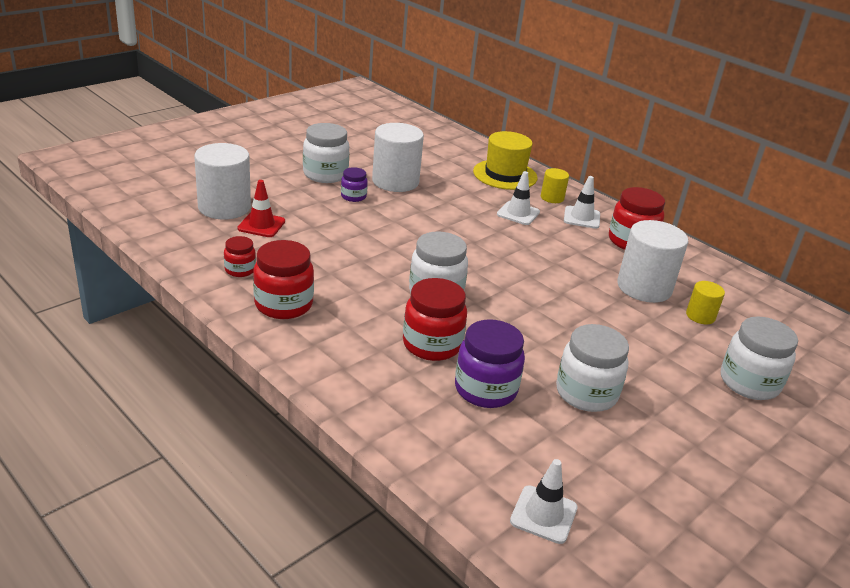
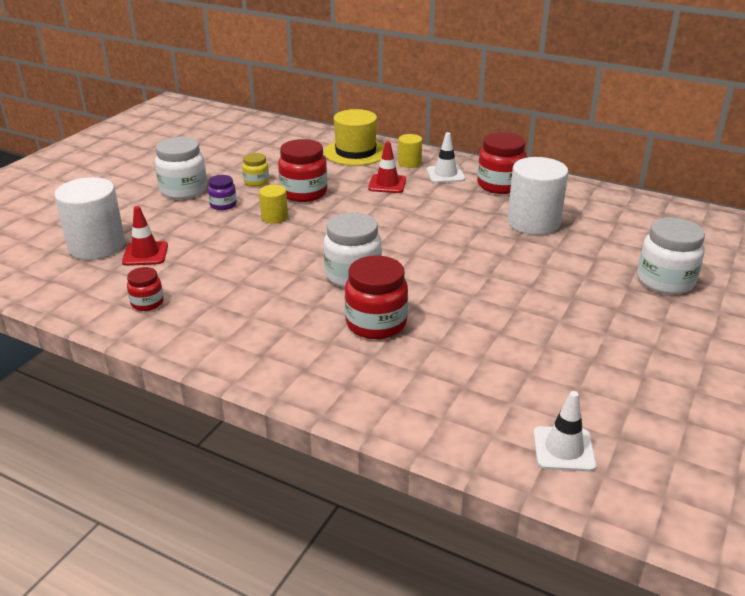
camera: 15 degrees left, 0 degrees up
red jar [253,240,314,319] -> red jar moved to [278,139,327,202]
white cylinder [372,123,424,192] -> yellow jar [242,153,269,186]
purple jar [455,319,525,408] -> none
white traffic cone [497,171,540,225] -> red traffic cone [368,141,406,193]
white jar [556,324,629,412] -> none
yellow cylinder [686,281,725,324] -> yellow cylinder moved to [259,185,288,224]

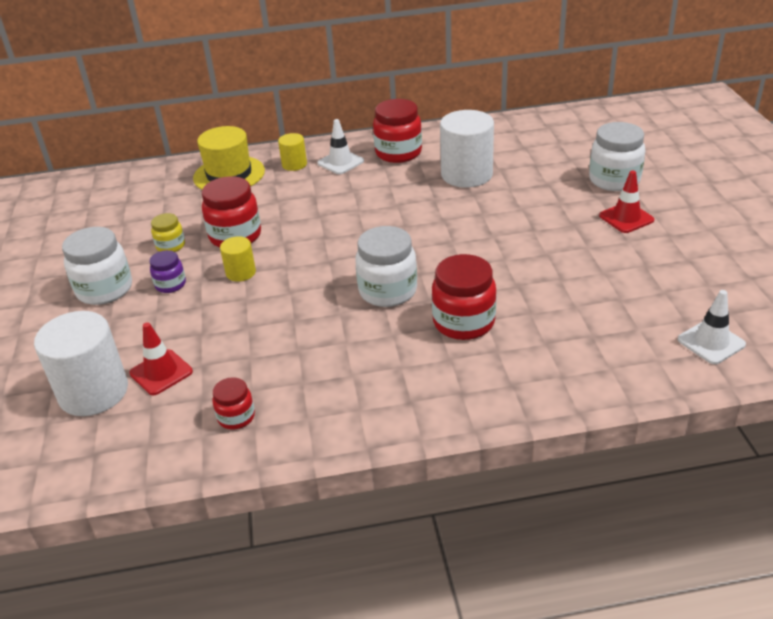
camera: 35 degrees left, 5 degrees up
red traffic cone [368,141,406,193] -> red traffic cone moved to [599,170,654,233]

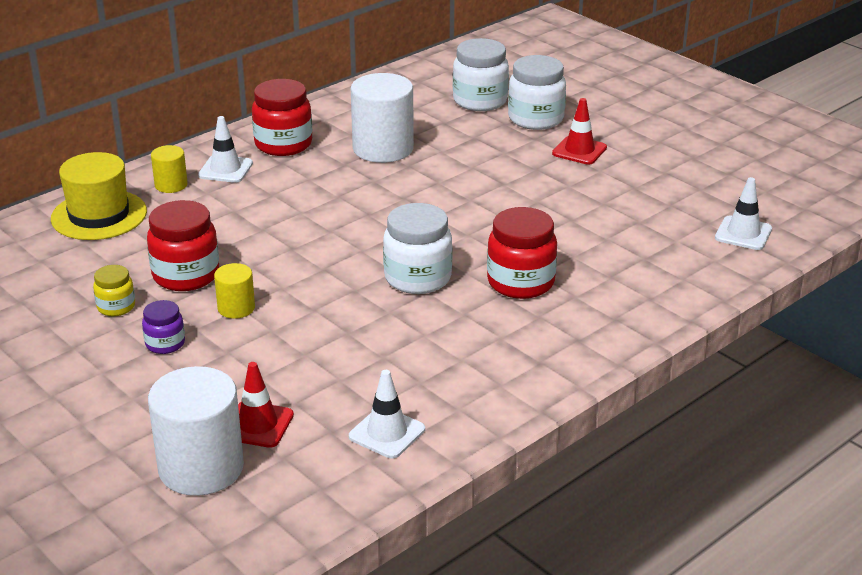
camera: 35 degrees left, 5 degrees down
white jar [62,227,132,305] -> white jar moved to [453,38,509,111]
red jar [213,377,255,430] -> white traffic cone [349,370,425,458]

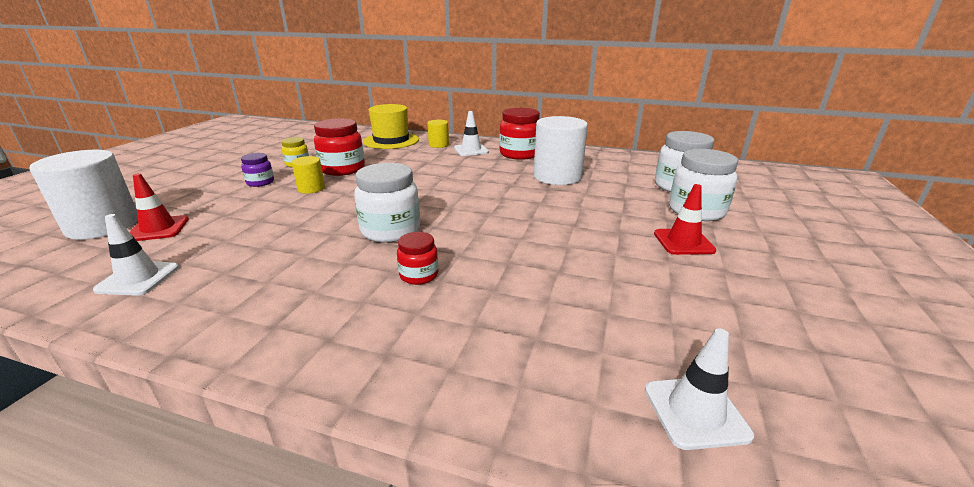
camera: 60 degrees right, 5 degrees down
red jar [487,207,557,299] -> red jar [397,232,438,285], size x0.55

